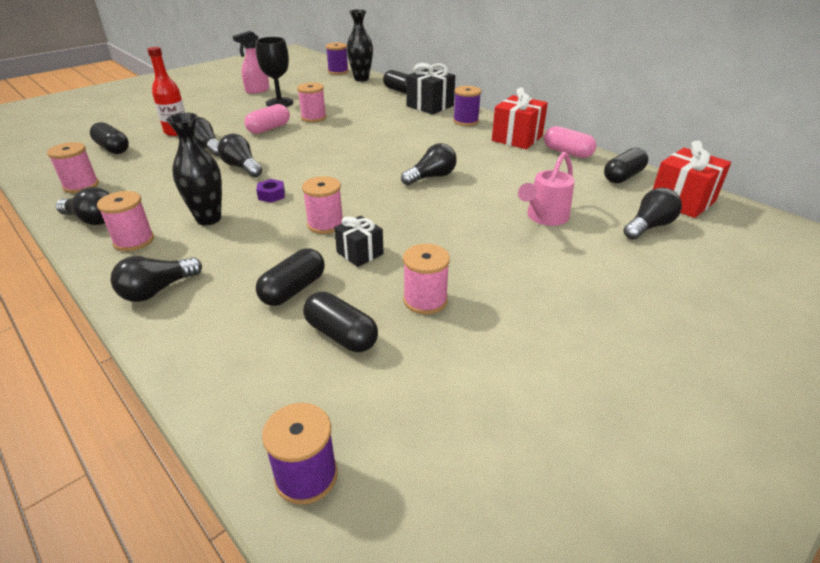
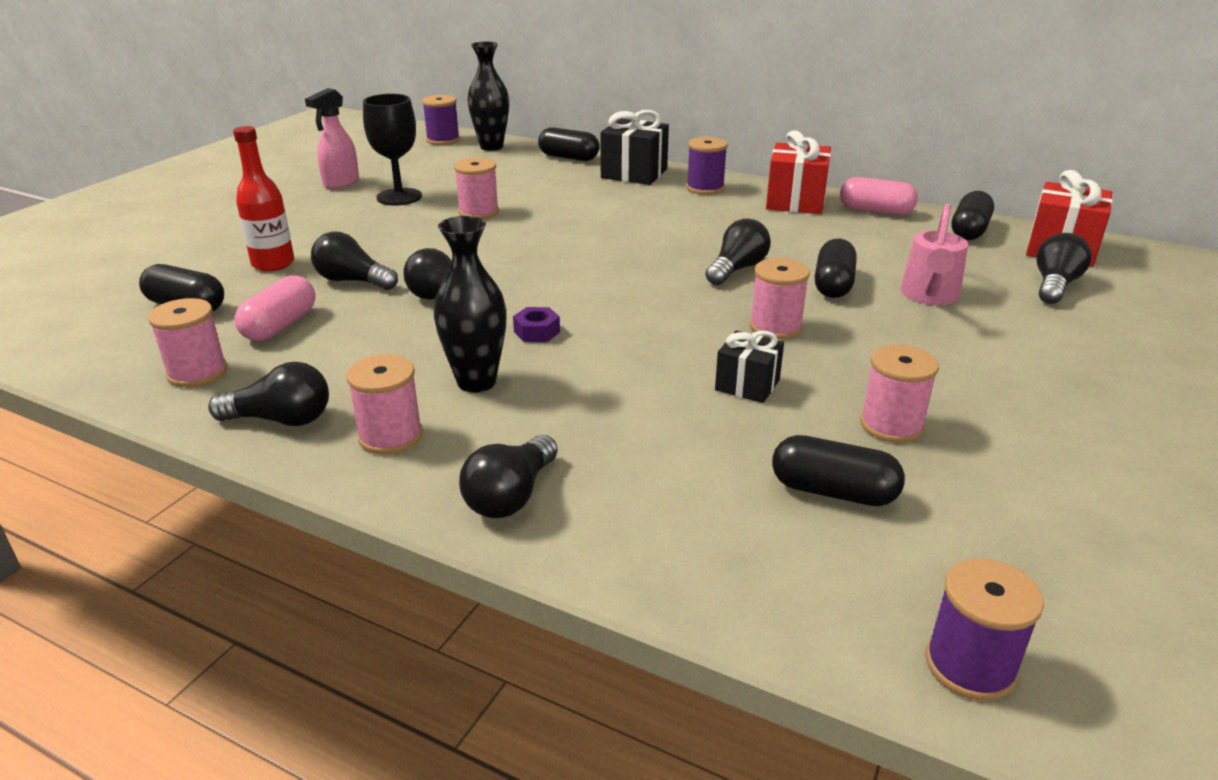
camera: 20 degrees left, 5 degrees down
pink capsule [244,104,290,134] -> pink capsule moved to [234,275,316,341]
black capsule [256,248,325,306] -> black capsule moved to [815,238,857,298]
pink spool [302,176,343,234] -> pink spool moved to [750,258,810,339]

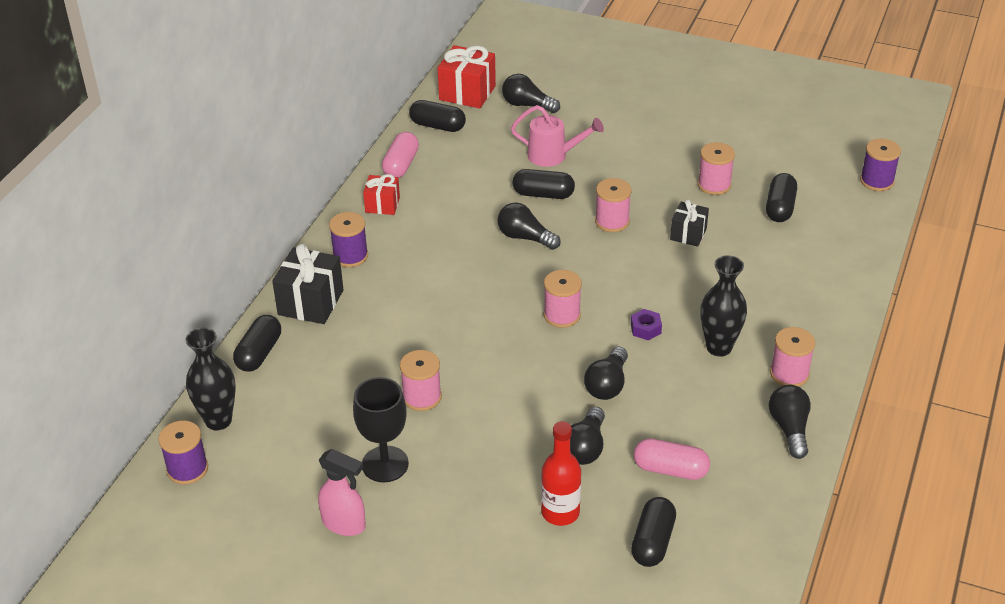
camera: 95 degrees left, 10 degrees up
pink spool [148,298,227,387] -> pink spool moved to [544,270,582,328]
black light bulb [459,435,558,518] -> none
red gift [766,130,831,214] -> red gift [363,174,400,215], size x0.61

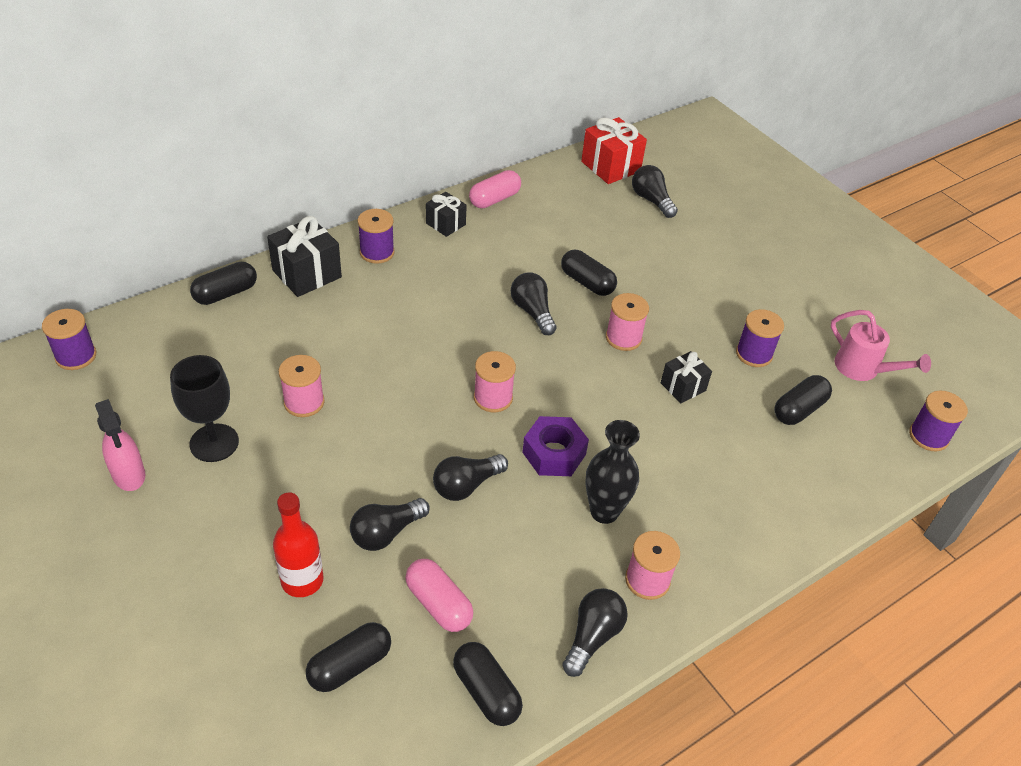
camera: 30 degrees right, 5 degrees up
black vase [185,328,236,431] -> none
red gift [363,174,400,215] -> black gift [426,192,467,237]
black capsule [409,100,466,132] -> black capsule moved to [453,642,523,726]
pink watering can [511,105,604,167] -> pink watering can moved to [831,310,931,381]
purple nut [631,309,662,340] -> purple nut [522,416,589,476], size x1.77
pink spool [698,142,735,195] -> purple spool [736,309,784,367]

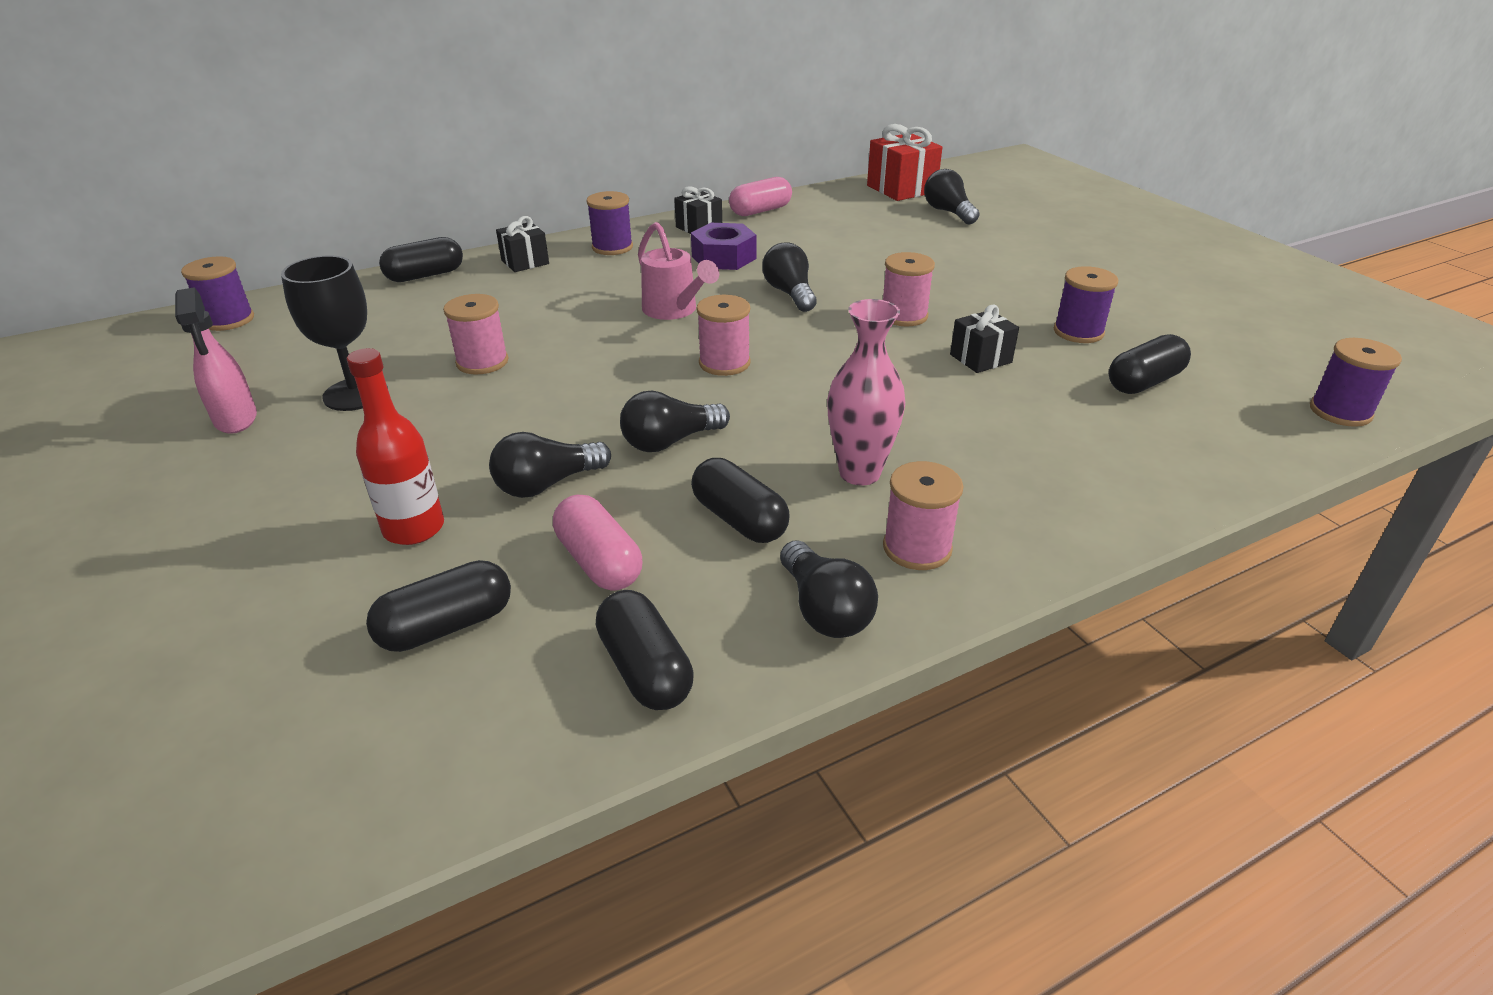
camera: 10 degrees right, 10 degrees down
black gift [267,216,342,297] -> black gift [496,216,549,272], size x0.61
purple nut [522,416,589,476] -> purple nut moved to [691,223,756,270]
black capsule [561,250,617,296] -> black capsule moved to [691,458,790,543]
black light bulb [562,588,628,677] -> black light bulb turned 120 degrees clockwise [780,540,878,638]
black vase [586,420,640,524] -> pink vase [827,299,905,485]
pink watering can [831,310,931,381] -> pink watering can moved to [638,222,719,320]

